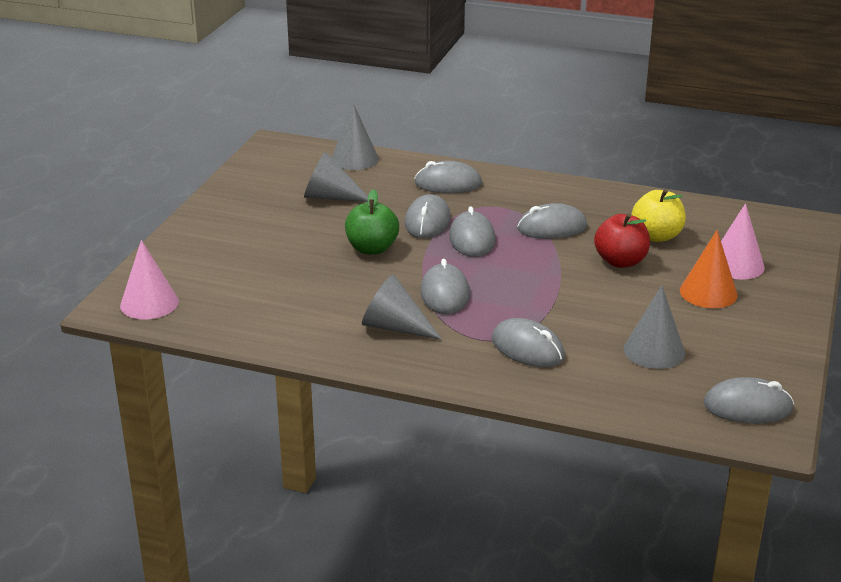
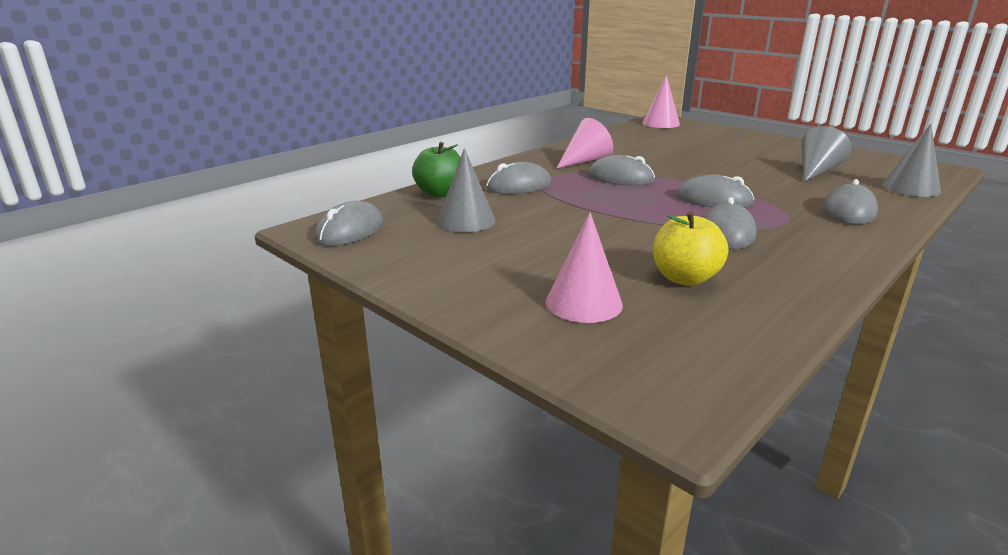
camera: 115 degrees right, 5 degrees down
green apple [345,189,399,255] -> green apple moved to [412,142,461,197]
grey cone [362,274,442,340] -> pink cone [556,118,613,169]
grey mouse [405,194,451,238] -> none
red apple [594,214,650,268] -> none
orange cone [680,230,738,308] -> none

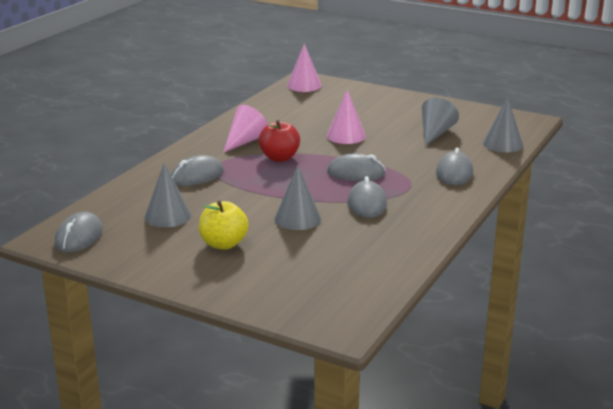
camera: 15 degrees left, 0 degrees up
green apple [412,142,461,197] -> none
pink cone [546,212,623,323] -> pink cone moved to [327,89,366,144]
grey mouse [588,155,655,186] -> red apple [258,120,300,162]
yellow apple [653,211,728,286] -> yellow apple moved to [199,200,249,250]
none -> grey cone [275,165,321,230]

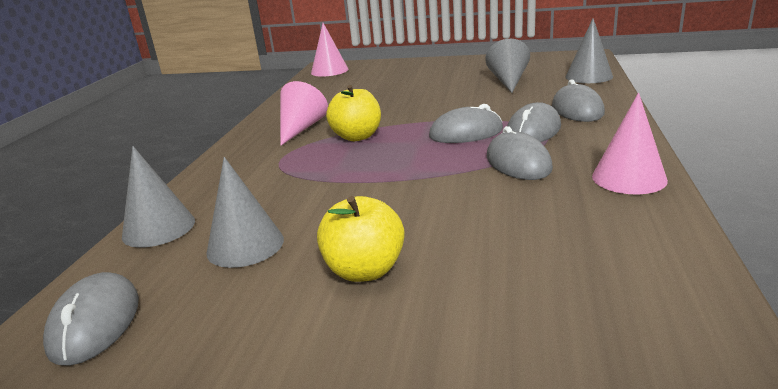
camera: 15 degrees left, 0 degrees up
grey mouse [171,155,224,186] -> grey mouse moved to [507,102,561,142]
red apple [258,120,300,162] -> yellow apple [326,85,381,141]
grey cone [275,165,321,230] -> grey cone moved to [122,146,195,248]
pink cone [327,89,366,144] -> pink cone moved to [592,93,668,194]

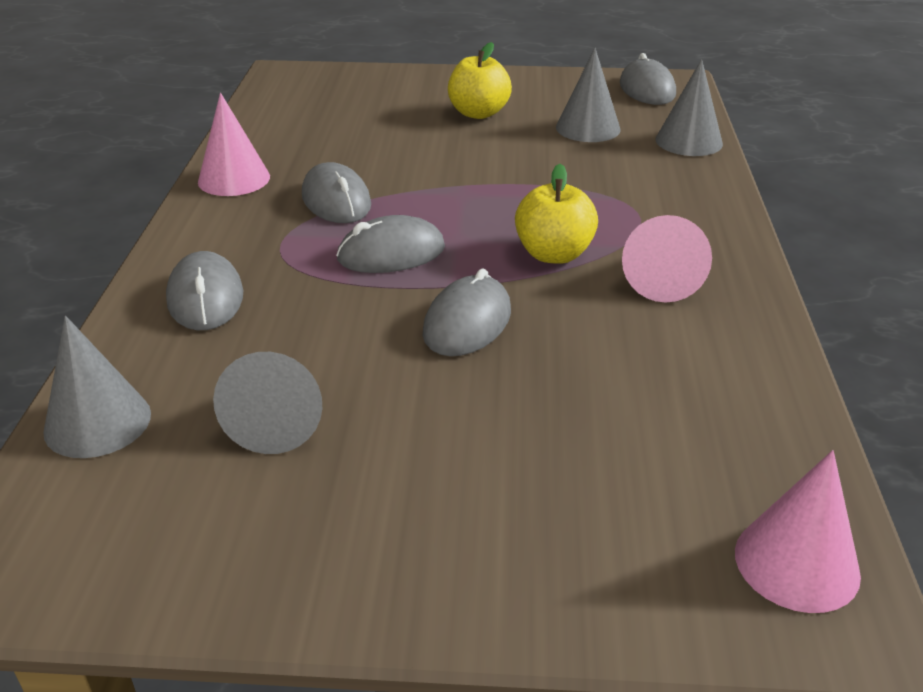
camera: 170 degrees right, 10 degrees up
grey mouse [507,102,561,142] -> grey mouse moved to [423,269,511,356]

